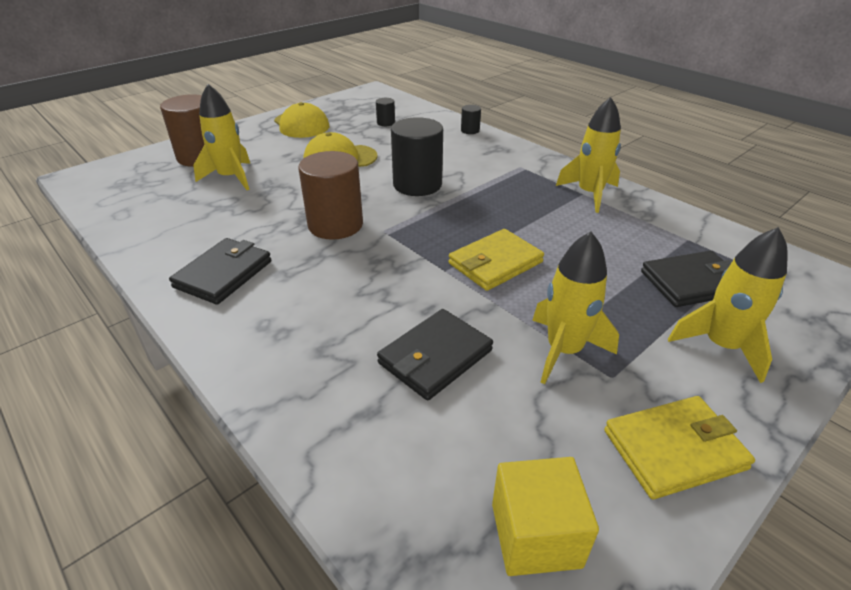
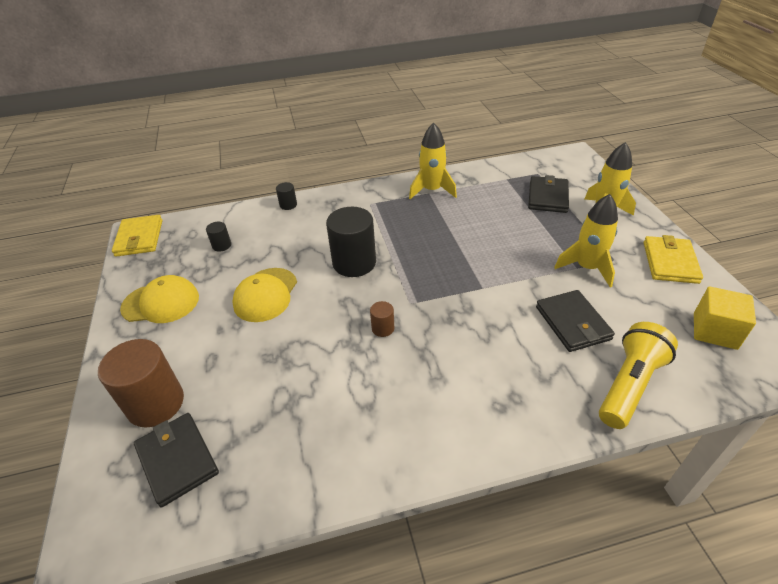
camera: 60 degrees left, 5 degrees up
black wallet [169,238,271,305] -> black wallet moved to [134,413,219,507]
yellow rocket [193,84,250,190] -> none
brown cylinder [298,151,363,240] -> brown cylinder [370,301,394,337], size x0.46
yellow wallet [448,229,544,291] -> yellow wallet moved to [112,215,162,257]
none -> yellow flashlight [599,322,678,429]

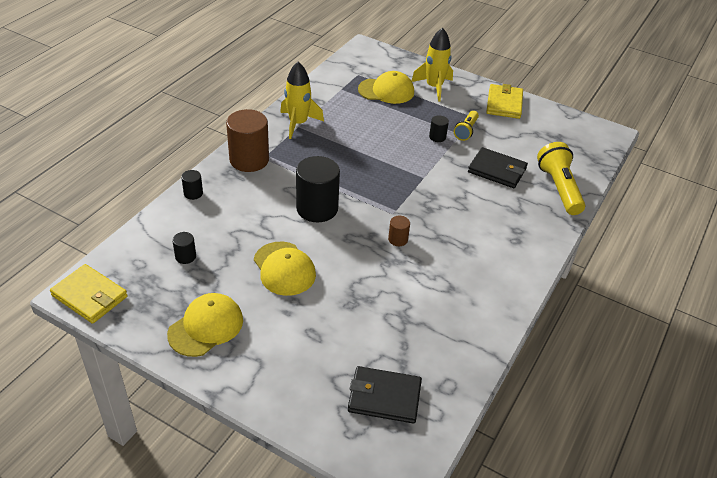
camera: 50 degrees left, 0 degrees up
brown cylinder [98,339,184,428] -> brown cylinder moved to [226,109,269,172]
black wallet [528,175,569,213] -> yellow cap [358,71,414,104]
yellow rocket [554,194,618,287] -> yellow flashlight [454,111,479,141]
yellow wallet [644,235,703,284] -> yellow wallet turned 45 degrees clockwise [486,84,523,119]
yellow cube [694,286,756,350] -> none
none -> black cylinder [429,115,449,142]

